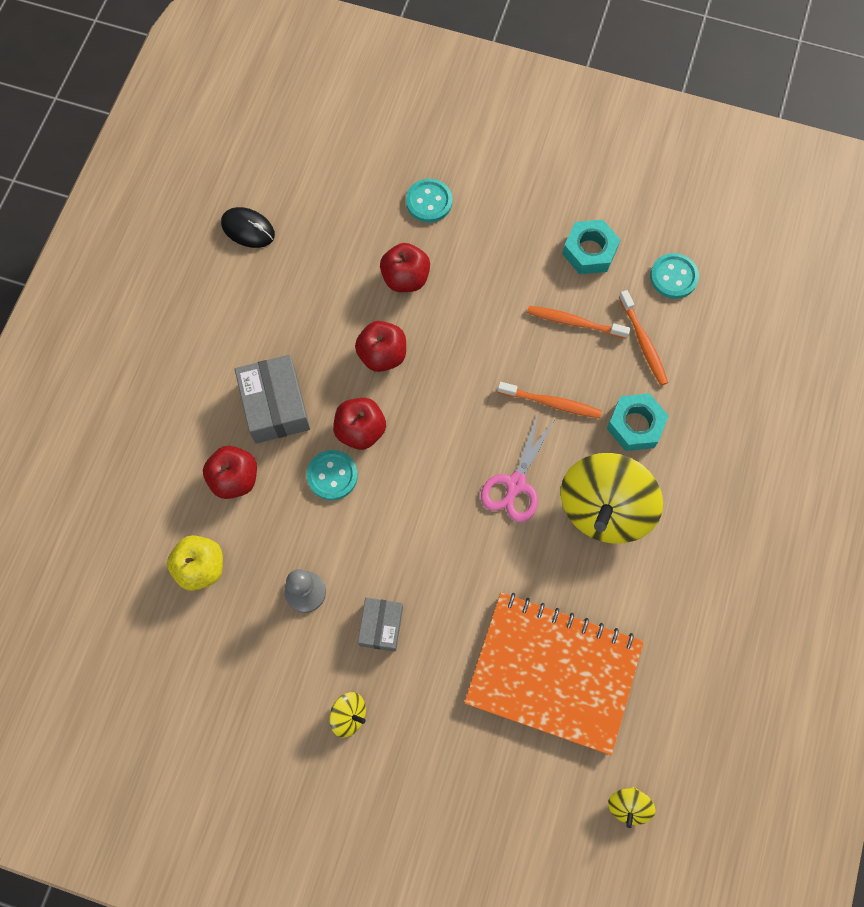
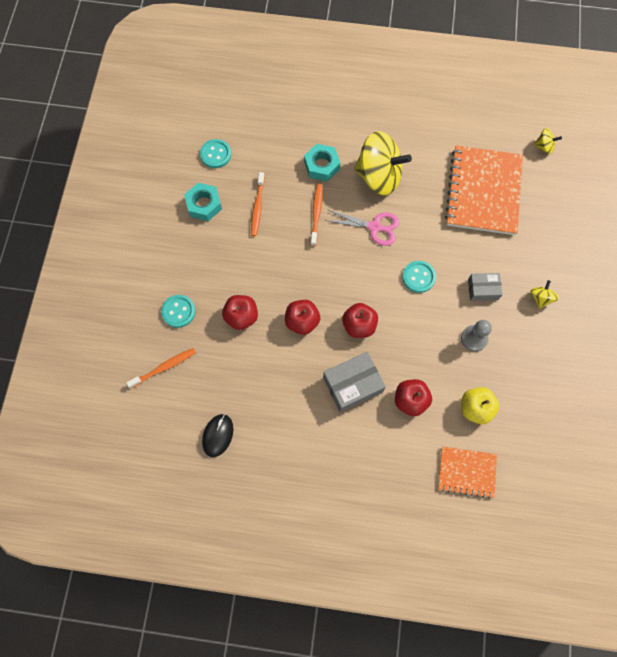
camera: 100 degrees left, 0 degrees up
turquoise button [307,450,358,500] -> turquoise button moved to [402,261,436,293]
orange toothbrush [619,290,668,386] -> orange toothbrush moved to [126,348,196,389]
none -> orange notebook [438,447,497,499]

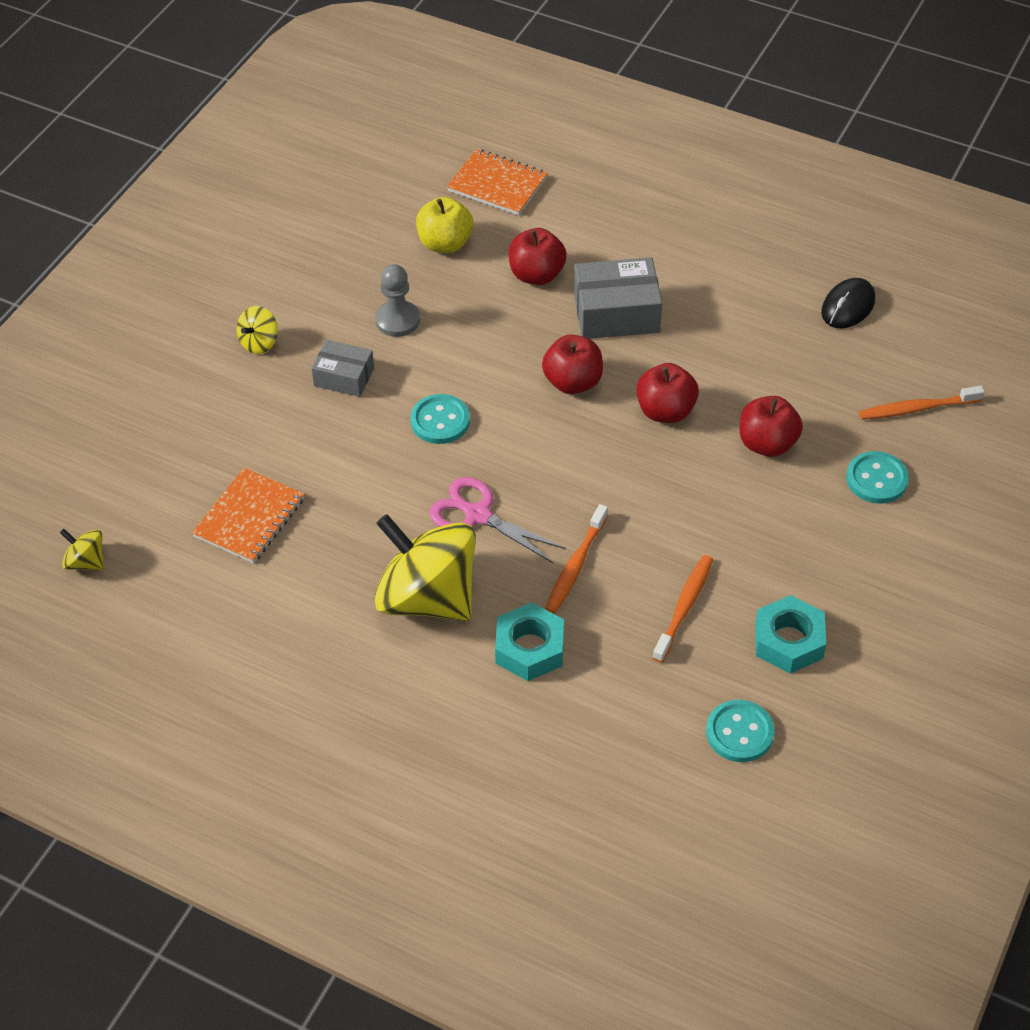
camera: 160 degrees left, 20 degrees down
orange notebook [445,145,523,235] -> orange notebook [192,468,304,563], size x0.54

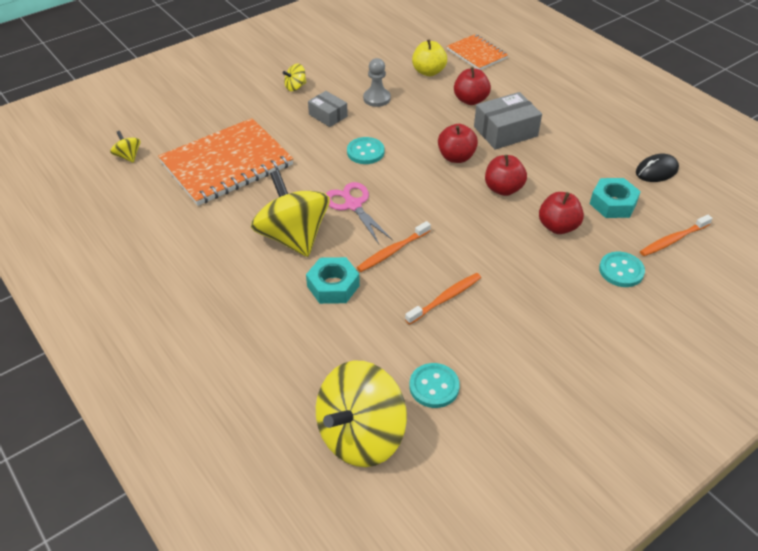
camera: 25 degrees right, 5 degrees down
orange notebook [192,468,304,563] -> orange notebook [158,118,293,206], size x1.84
grey box [574,257,662,339] -> grey box turned 45 degrees counterclockwise [474,92,542,150]
turquoise nut [755,595,826,674] -> turquoise nut moved to [590,178,641,218]
orange toothbrush [859,386,985,420] -> orange toothbrush turned 45 degrees counterclockwise [640,215,713,256]
none -> yellow spinning top [316,361,407,467]

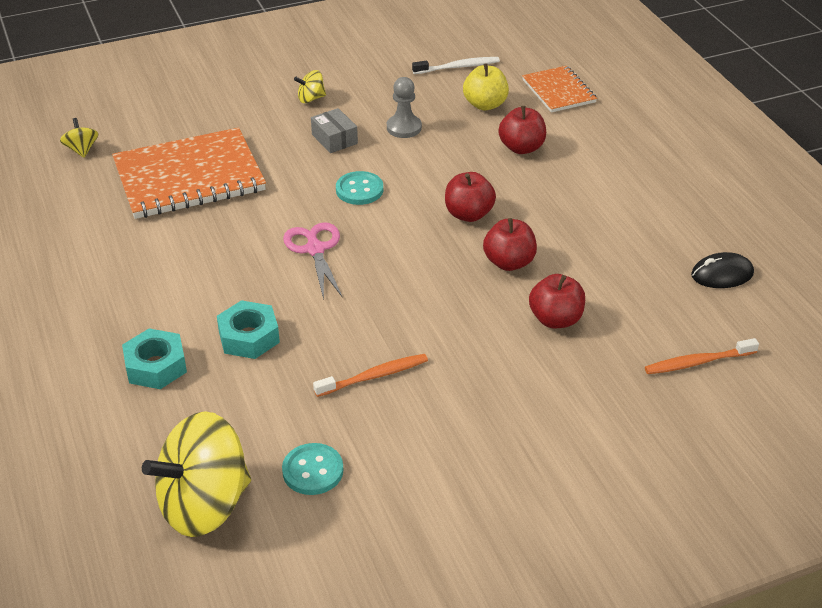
camera: 15 degrees right, 5 degrees down
yellow spinning top [251,170,330,257] -> none
orange toothbrush [357,221,431,272] -> none
grey box [474,92,542,150] -> none
turquoise nut [590,178,641,218] -> turquoise nut moved to [122,328,187,389]
turquoise button [599,252,645,287] -> none
none -> white toothbrush [412,57,500,74]

